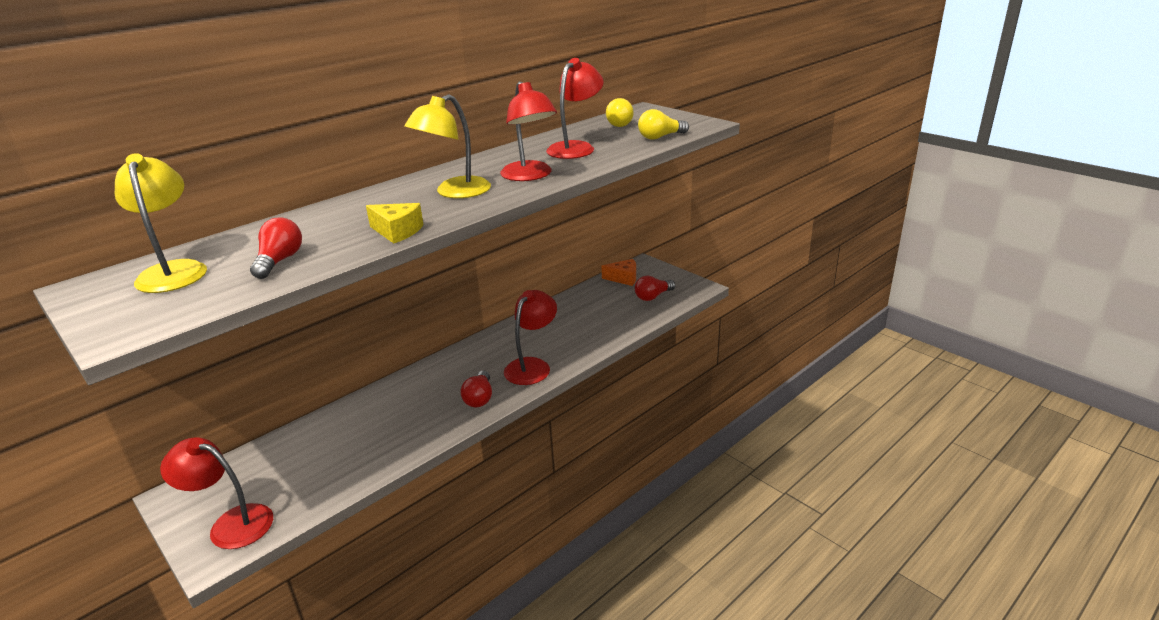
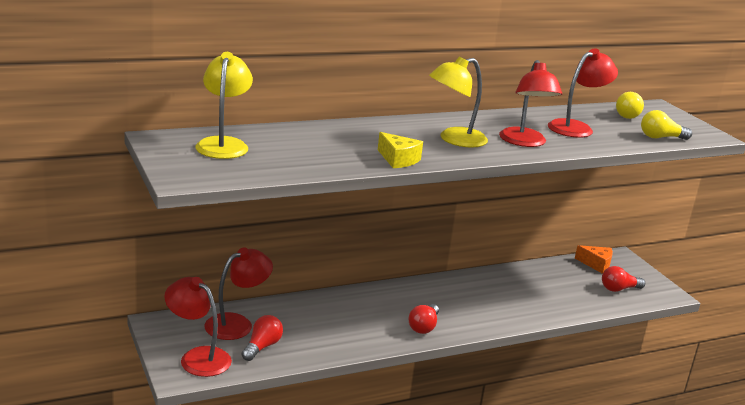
camera: 15 degrees right, 5 degrees down
red light bulb [250,217,302,279] -> red light bulb moved to [241,315,283,361]
red lamp [504,290,557,385] -> red lamp moved to [204,247,273,340]

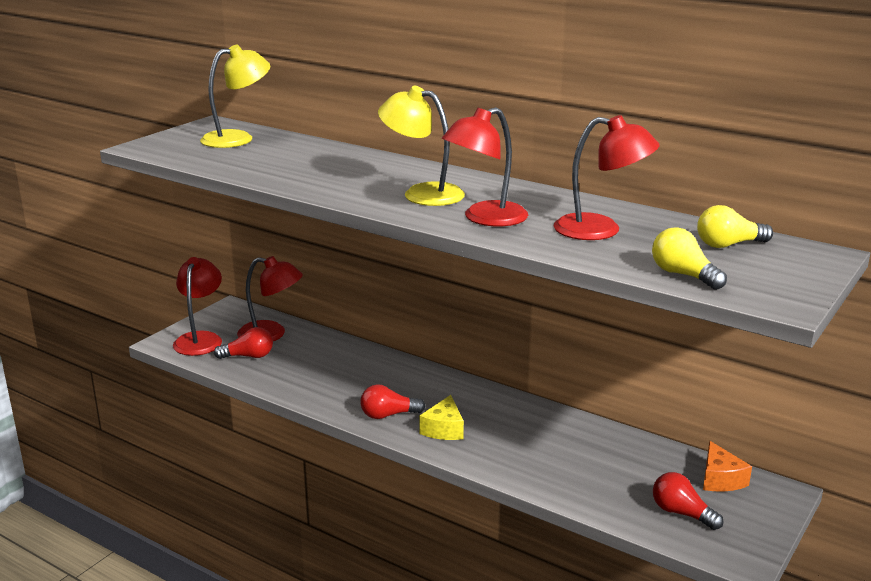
camera: 60 degrees right, 0 degrees up
yellow cheese [378,132,423,168] -> yellow cheese moved to [419,395,464,440]

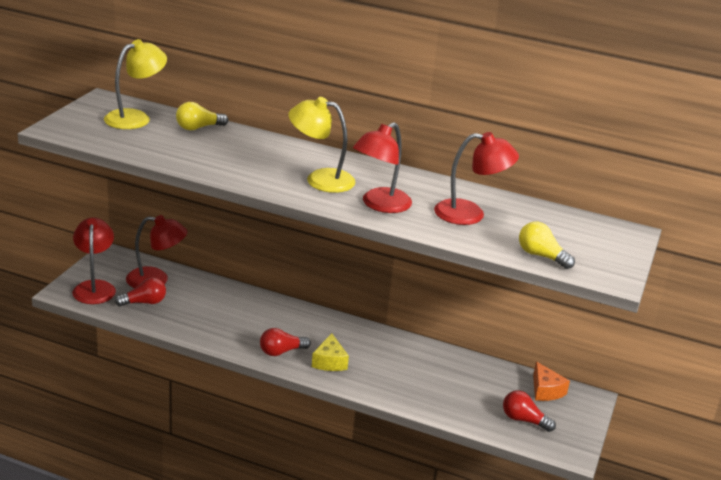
camera: 15 degrees left, 5 degrees up
yellow light bulb [697,205,773,248] -> yellow light bulb moved to [176,102,228,130]

